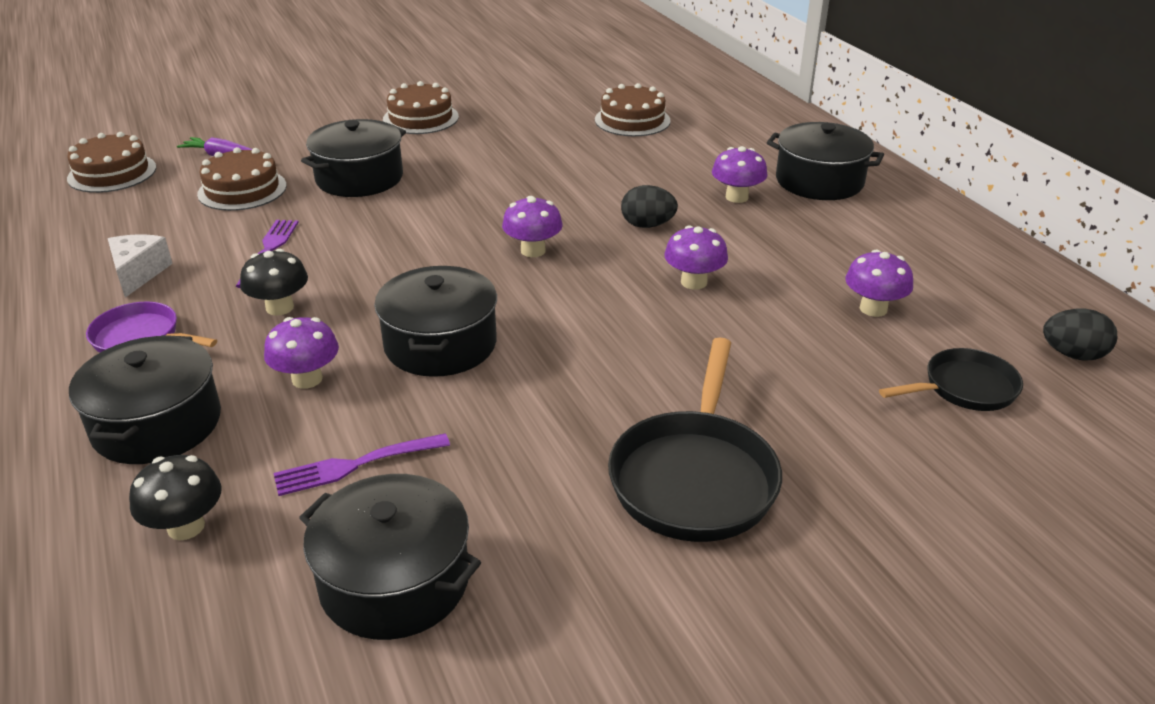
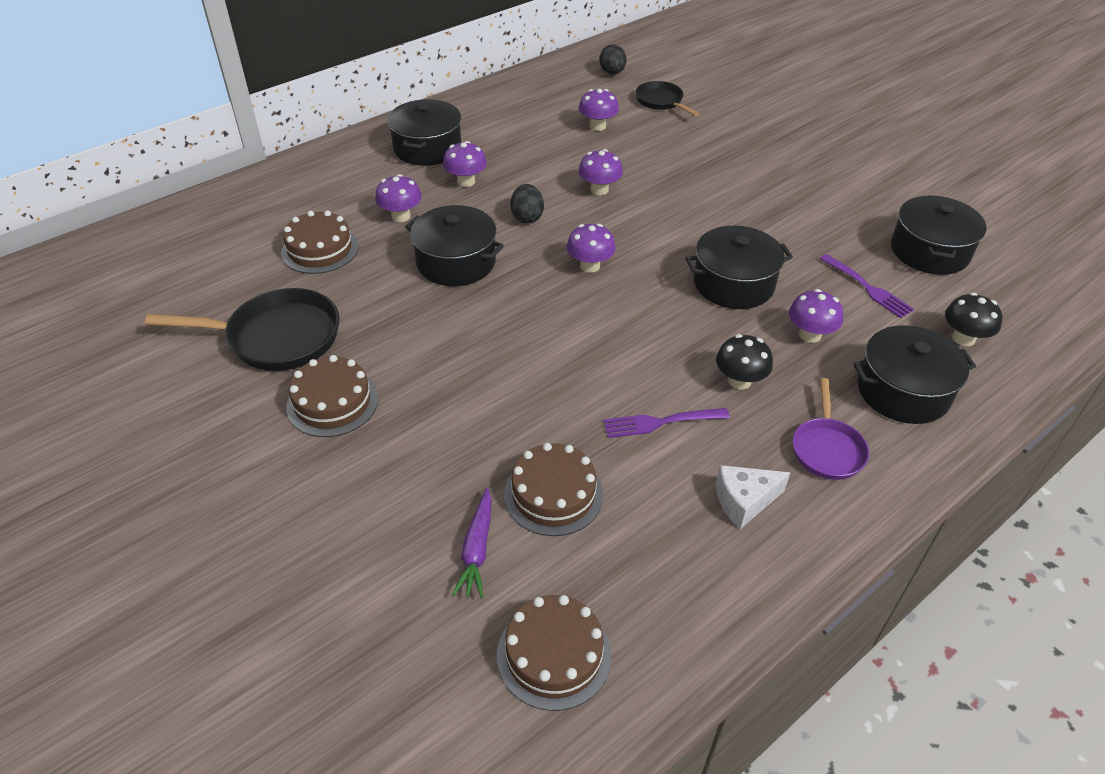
camera: 105 degrees left, 10 degrees up
black pot [301,119,406,197] -> black pot moved to [405,205,504,286]
black pan [608,337,782,542] -> black pan moved to [145,288,340,371]
none -> purple mushroom [375,174,422,222]

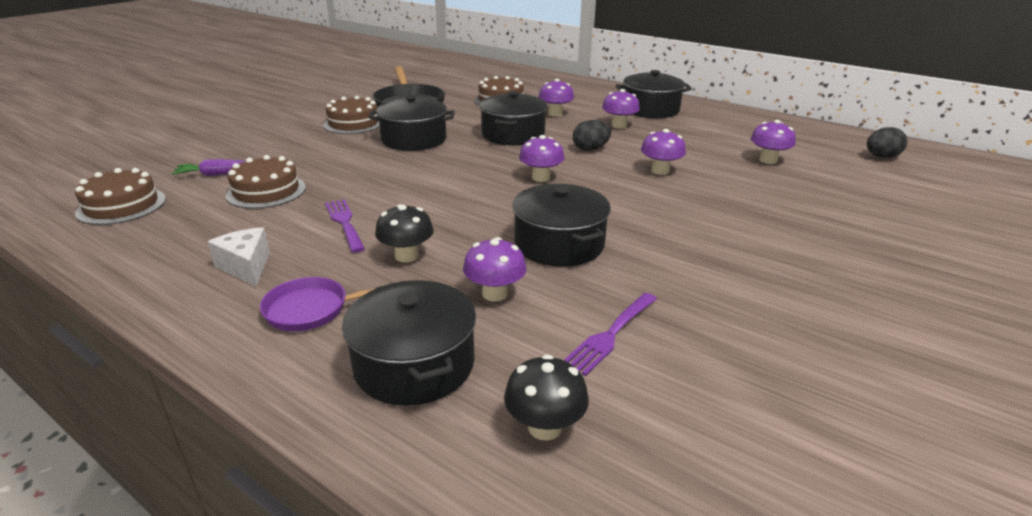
camera: 75 degrees right, 15 degrees down
black pan [635,81,699,116] -> none
black pot [891,195,987,275] -> black pot moved to [368,95,455,151]

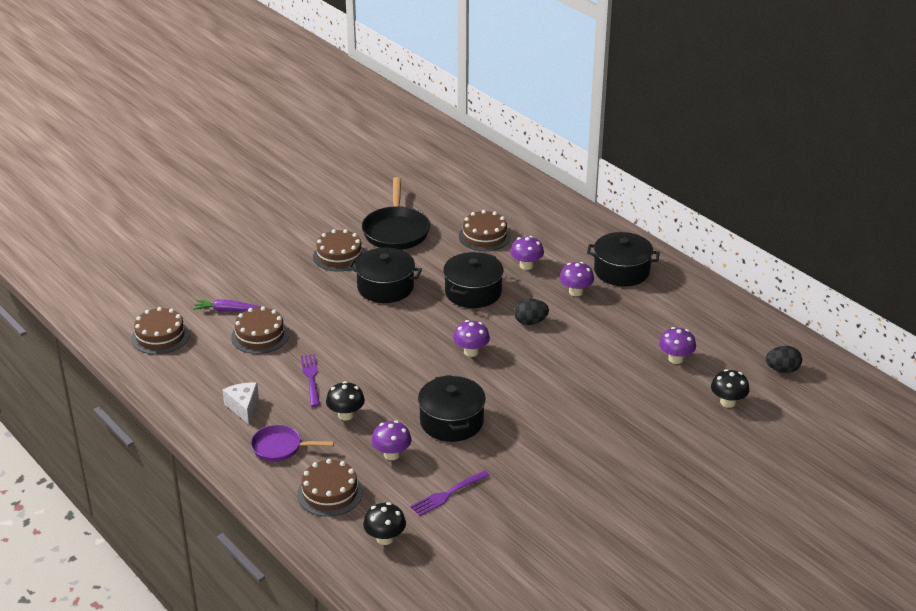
camera: 15 degrees right, 5 degrees up
black pot [342,280,476,406] -> brown cake [297,459,363,517]
purple mushroom [641,129,686,175] -> none
none -> black mushroom [711,369,750,408]

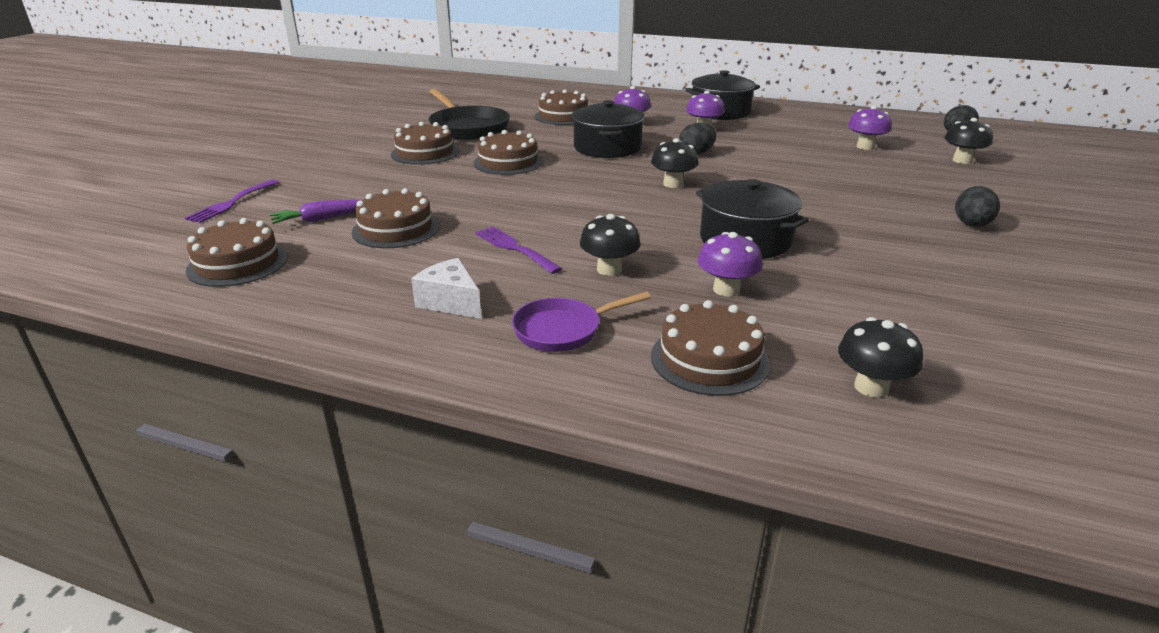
camera: 30 degrees left, 5 degrees down
black pot [348,247,422,303] -> brown cake [474,130,543,175]
purple fork [410,470,490,516] -> purple fork moved to [185,179,279,223]
purple mushroom [453,320,490,357] -> black mushroom [651,138,699,188]
none -> black egg [955,186,1000,227]

